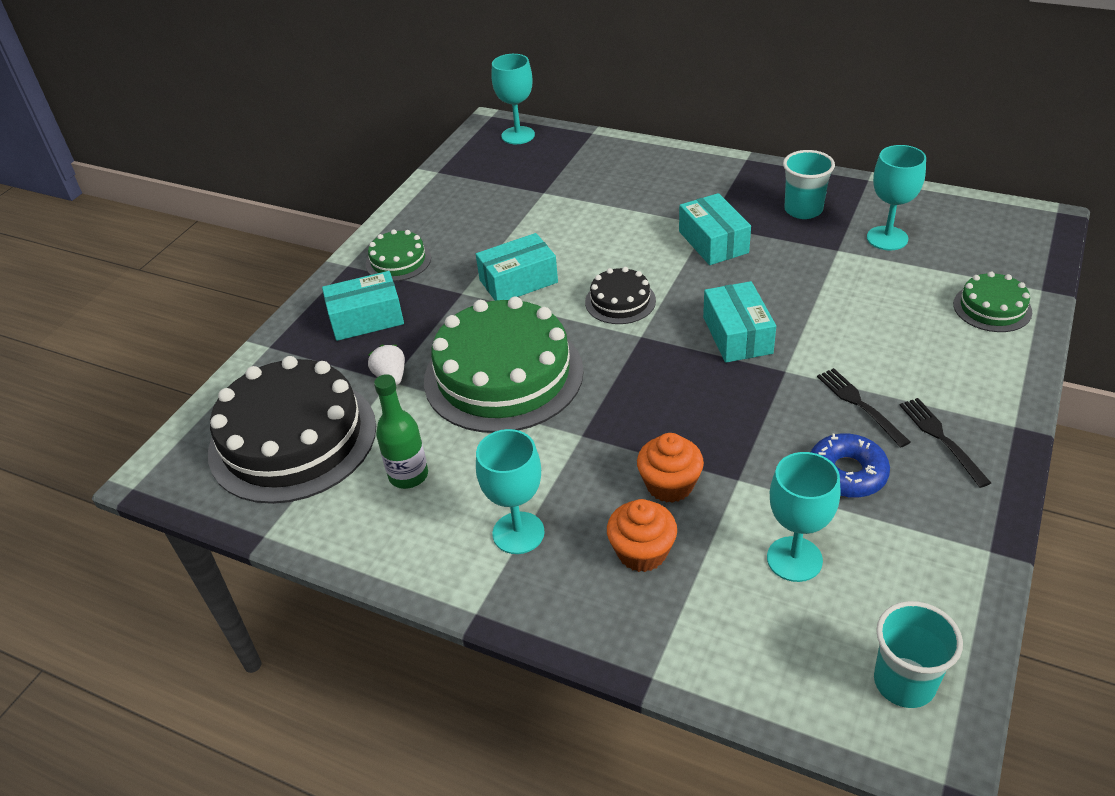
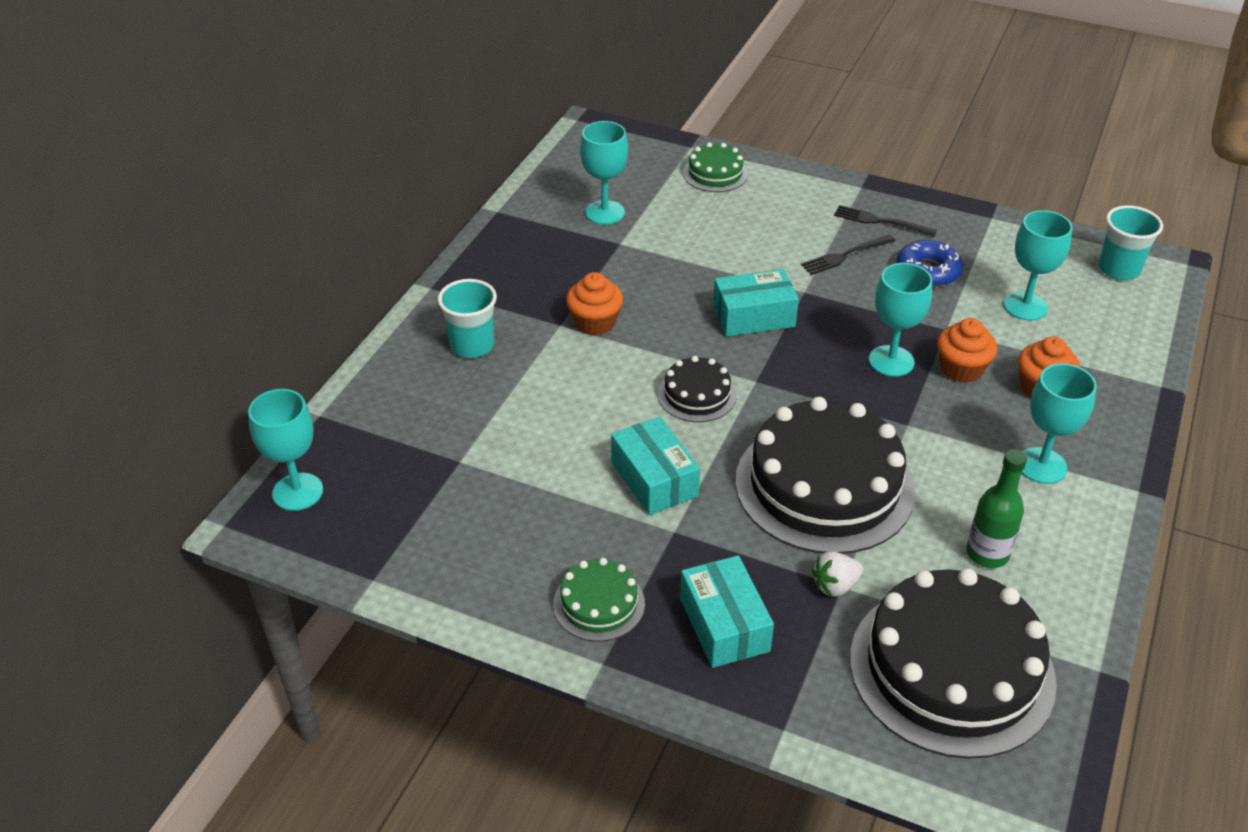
camera: 95 degrees left, 0 degrees up
green cake [424,297,584,433] -> black cake [735,397,915,554]
turquoise box [679,193,751,265] -> orange cupcake [566,272,623,335]
turquoise cup [783,150,835,219] -> turquoise cup moved to [438,279,497,358]
black fork [899,398,991,488] -> black fork turned 45 degrees clockwise [834,205,937,237]
none -> turquoise goblet [869,263,932,377]

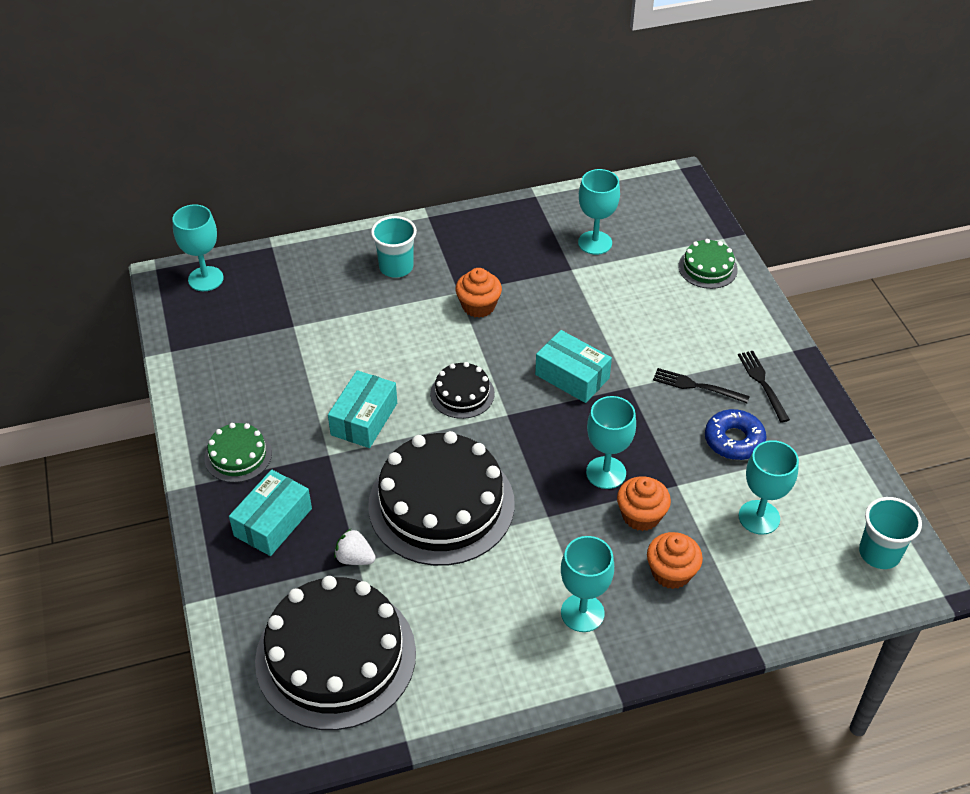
camera: 50 degrees right, 5 degrees up
green bottle [966,449,1027,568] -> none

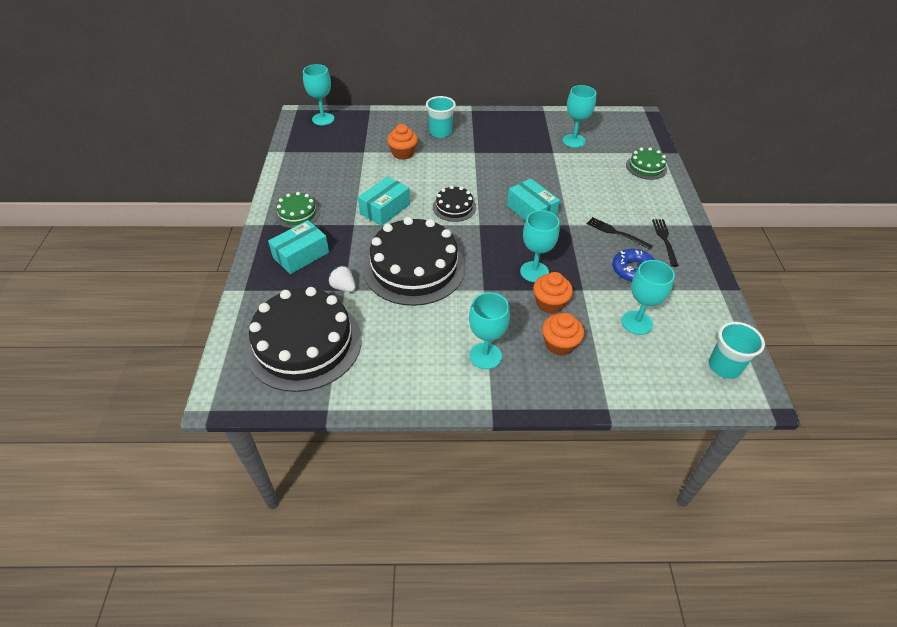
camera: 15 degrees right, 0 degrees up
orange cupcake [456,268,502,318] -> orange cupcake moved to [387,124,418,160]

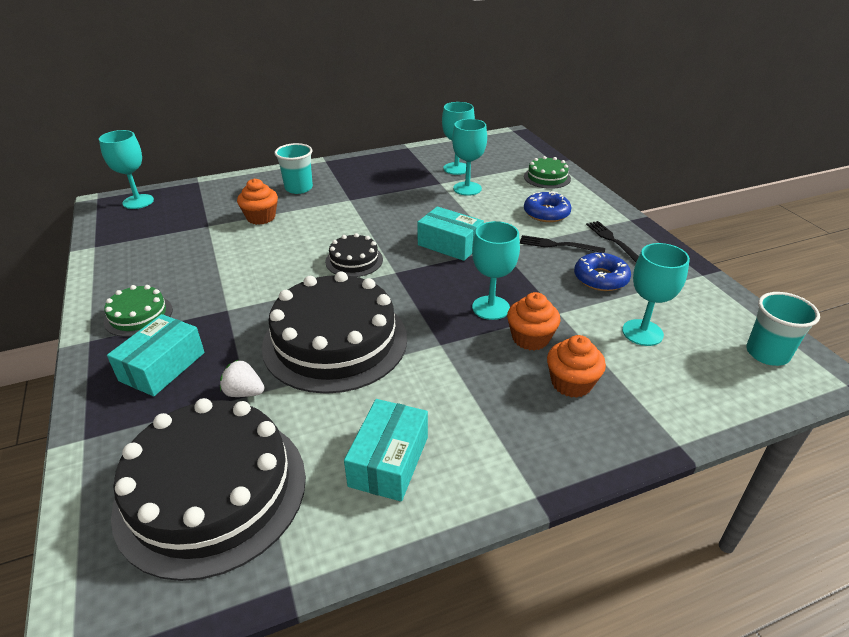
camera: 20 degrees left, 10 degrees down
turquoise box [358,176,410,226] -> turquoise box moved to [344,399,428,501]
turquoise goblet [469,292,510,369] -> turquoise goblet moved to [452,119,487,196]
none -> blue donut [524,191,572,222]

